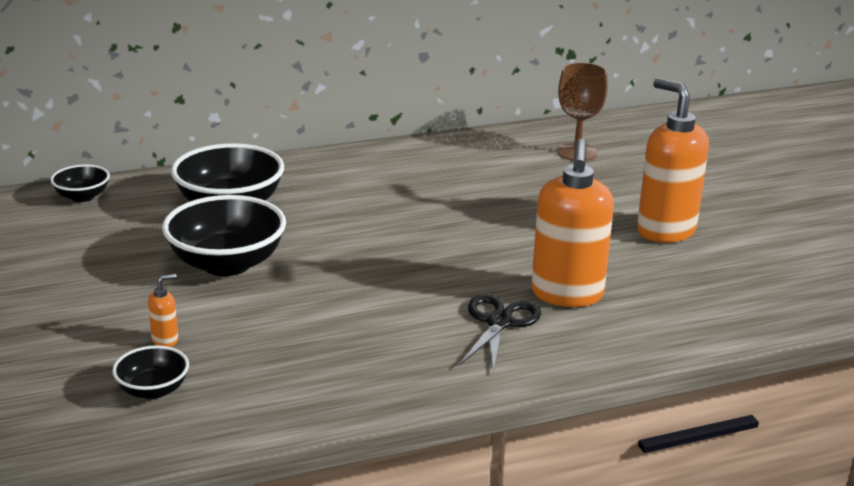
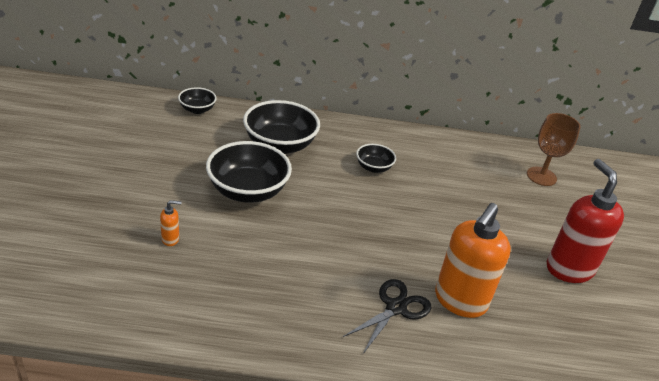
camera: 20 degrees right, 10 degrees up
black bowl [112,345,189,399] -> black bowl moved to [356,144,396,173]
orange soap dispenser [637,78,709,243] -> red soap dispenser [547,159,624,283]

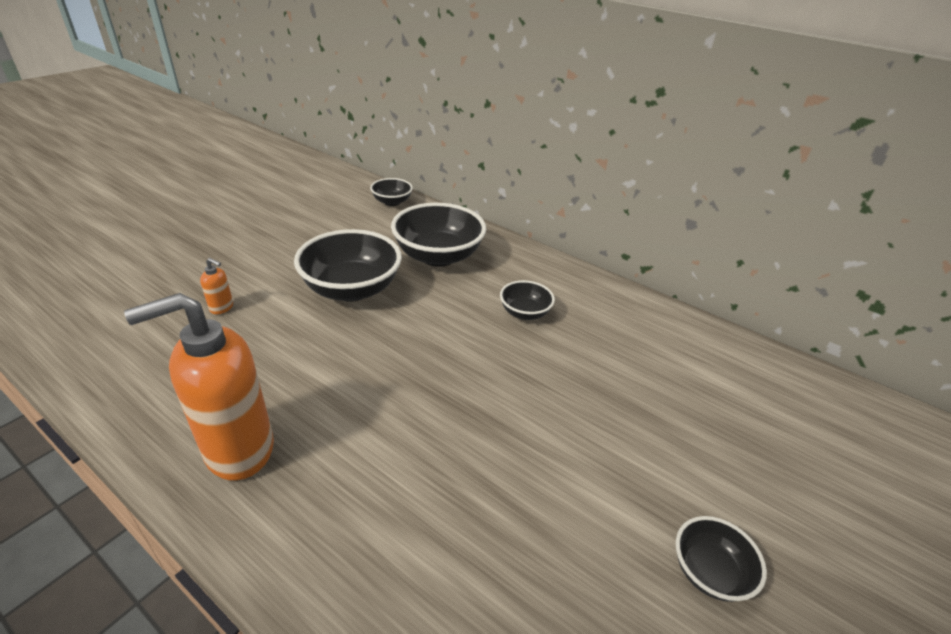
camera: 35 degrees right, 0 degrees up
black scissors [343,279,431,354] -> none
orange soap dispenser [435,203,511,318] -> orange soap dispenser moved to [124,293,274,481]
brown goblet [527,113,581,186] -> none
red soap dispenser [547,159,624,283] -> black bowl [676,516,767,602]

